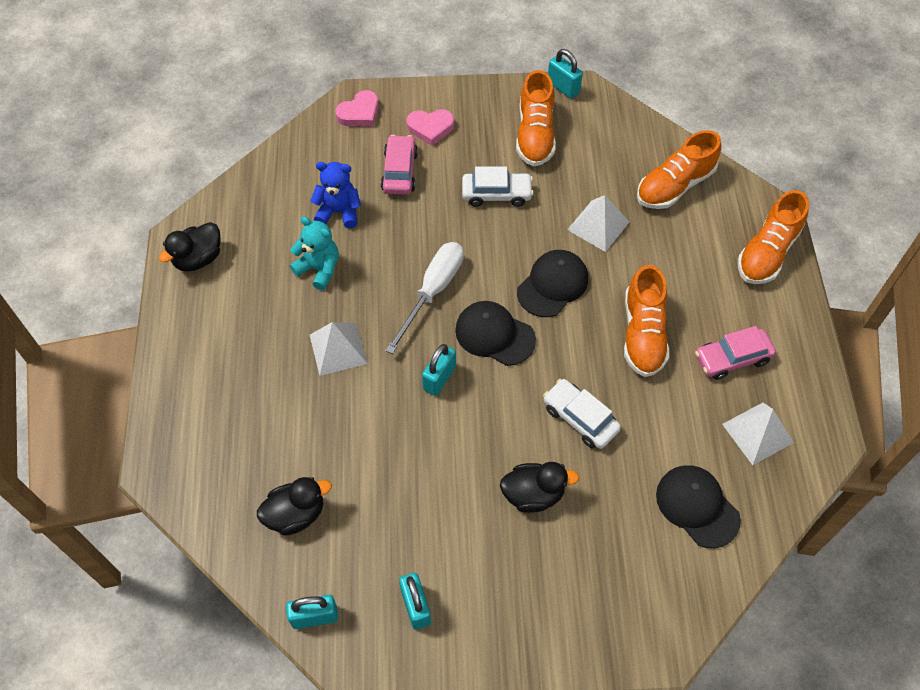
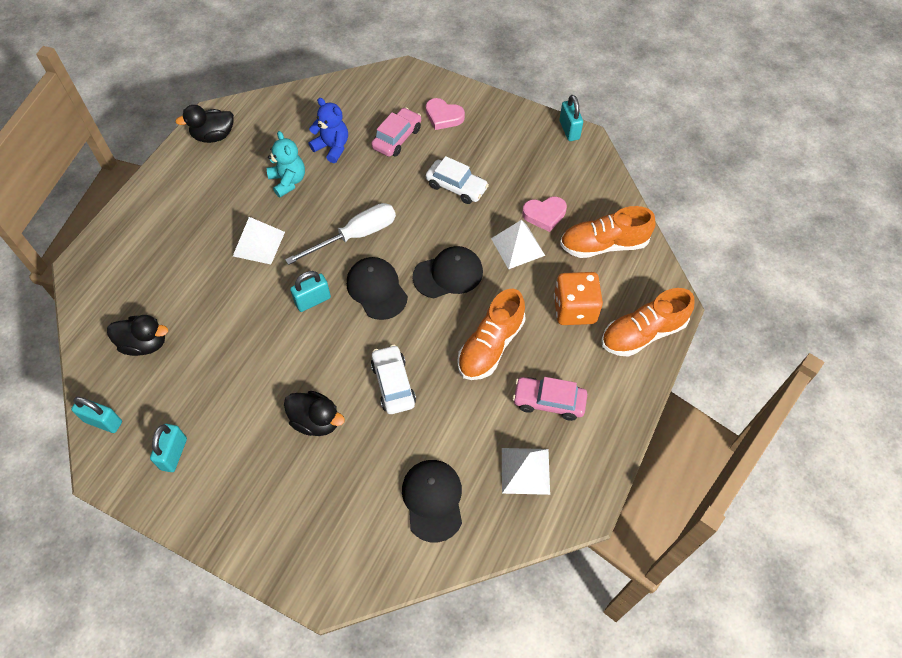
camera: 30 degrees right, 0 degrees up
pink heart [335,90,379,126] -> pink heart moved to [522,197,567,232]
orange shoe [516,70,556,166] -> none
none -> orange dice [554,272,603,325]

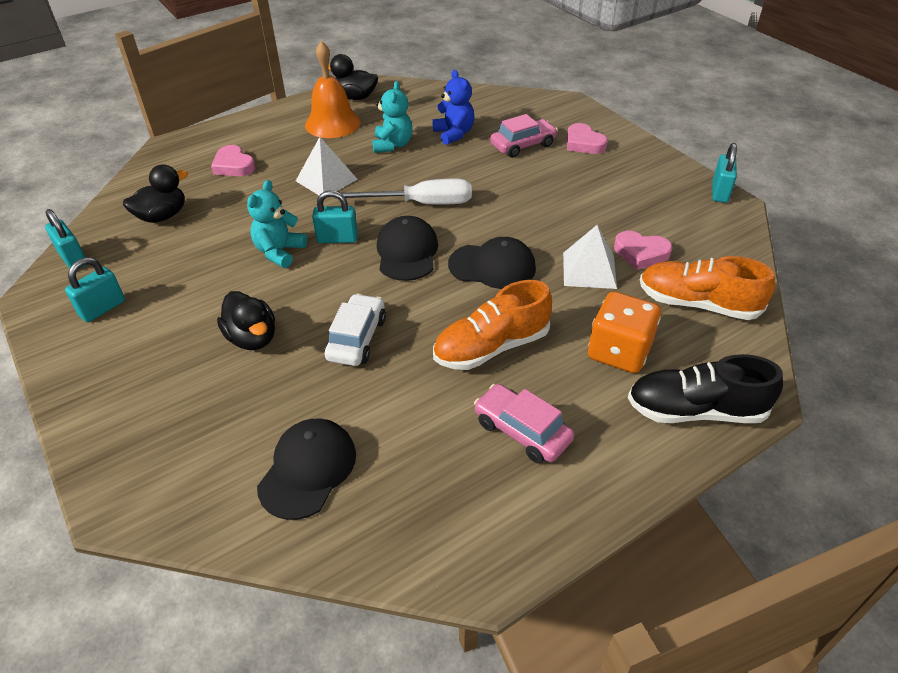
camera: 30 degrees right, 15 degrees down
black duck [107,315,168,356] -> black duck turned 75 degrees counterclockwise [123,164,188,223]
white car [426,156,489,204] -> none
white pyramid [502,448,550,495] -> none
orange shoe [601,288,694,357] -> black shoe [628,354,783,423]
none -> pink heart [211,145,255,176]
none -> turquoise teddy bear [247,180,307,268]
none -> orange bell [305,41,361,138]

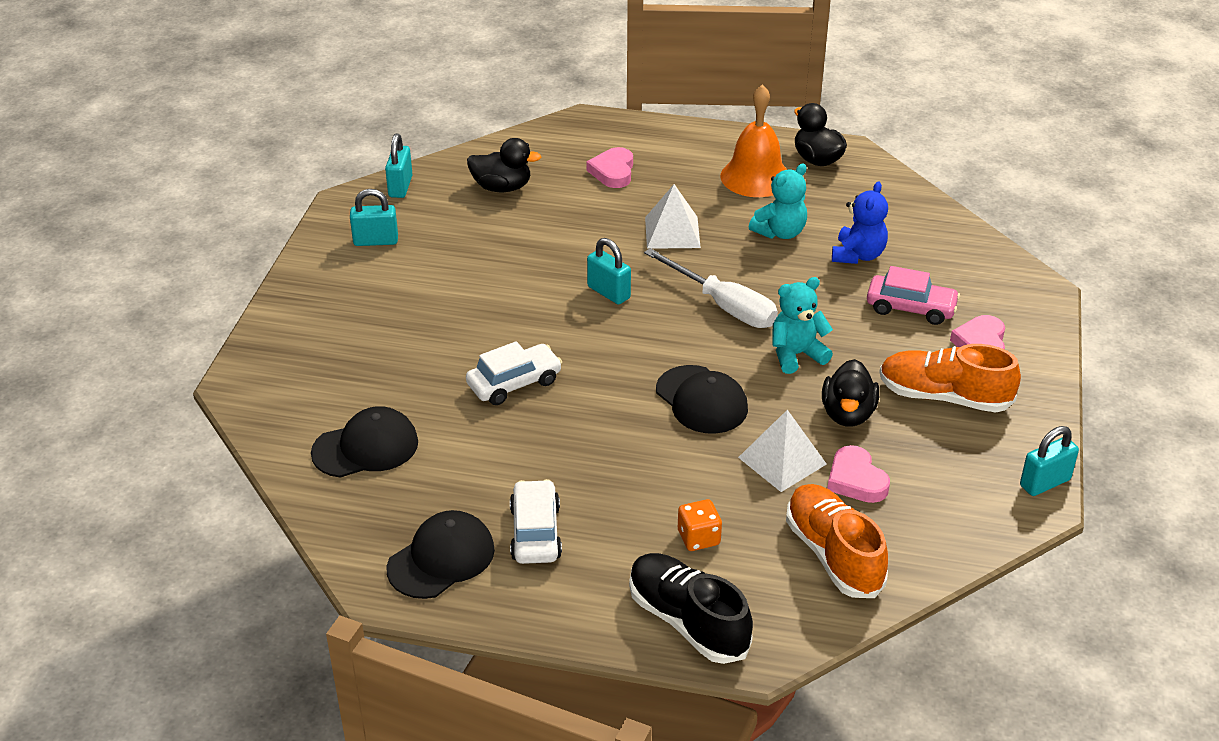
camera: 45 degrees right, 5 degrees down
black duck [217,291,275,350] -> black duck moved to [822,359,879,427]
turquoise teddy bear [247,180,307,268] -> turquoise teddy bear moved to [772,277,833,374]
black cap [377,216,438,281] -> black cap moved to [387,510,495,599]
orange shoe [433,280,552,370] -> orange shoe moved to [879,344,1021,412]
pink car [474,384,574,464] -> white car [510,479,562,564]
orange dice [588,291,661,373] -> orange dice [678,499,722,551], size x0.58

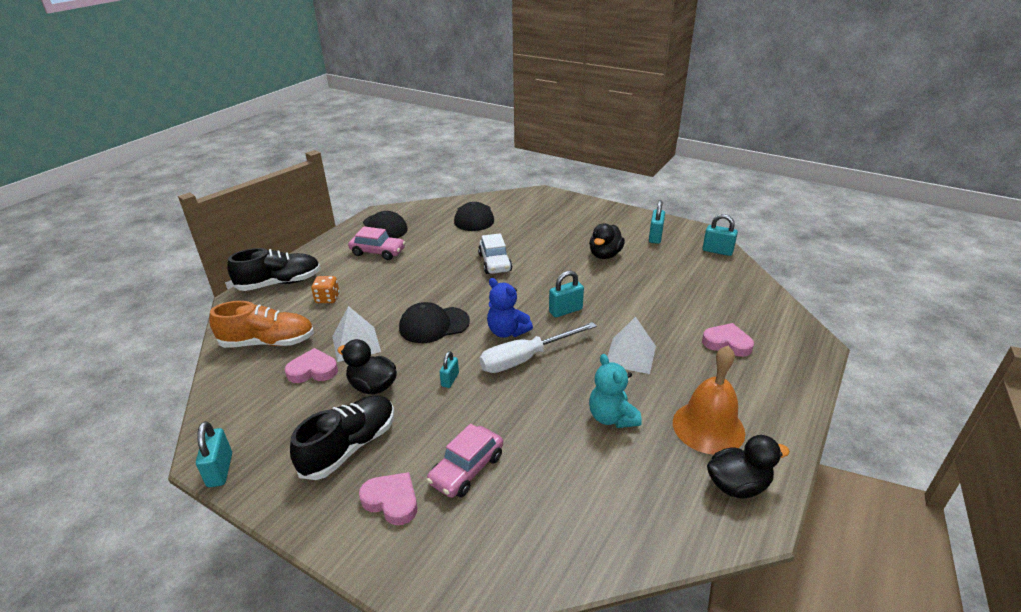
camera: 110 degrees right, 5 degrees down
black duck [467,138,541,192] -> black duck moved to [589,223,625,259]
white car [510,479,562,564] -> pink car [348,226,406,260]
turquoise teddy bear [772,277,833,374] -> turquoise padlock [440,351,459,388]
blue teddy bear [832,181,888,264] -> blue teddy bear moved to [487,278,533,338]
orange shoe [879,344,1021,412] -> black shoe [290,395,394,480]

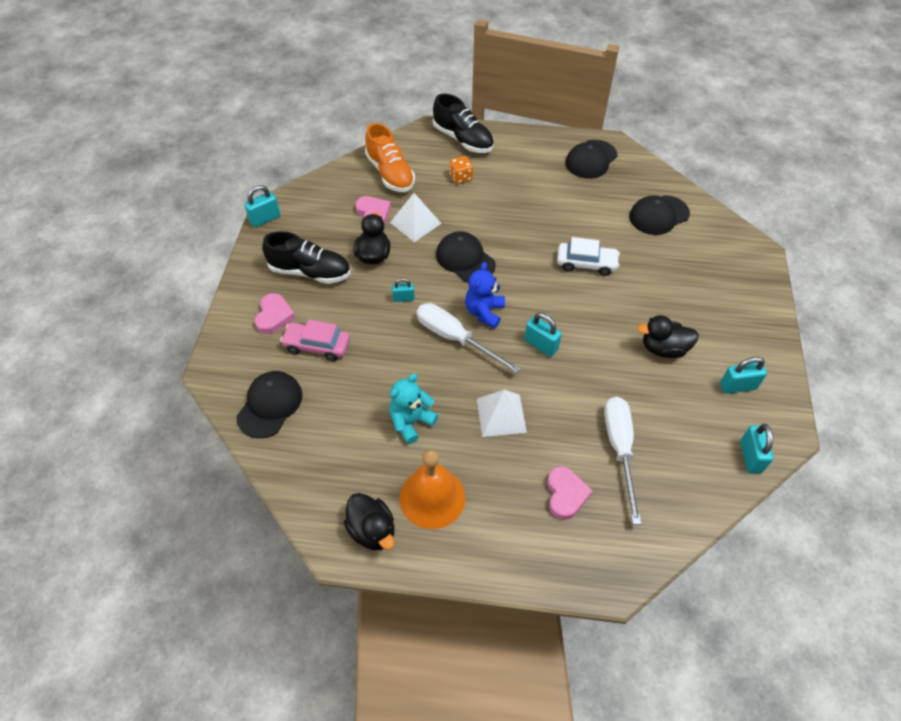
camera: 65 degrees right, 20 degrees up
pink car [348,226,406,260] -> none
white car [478,233,512,274] -> white car turned 135 degrees counterclockwise [557,237,620,276]
none -> black cap [236,371,303,438]
none -> white screwdriver [604,397,641,525]

